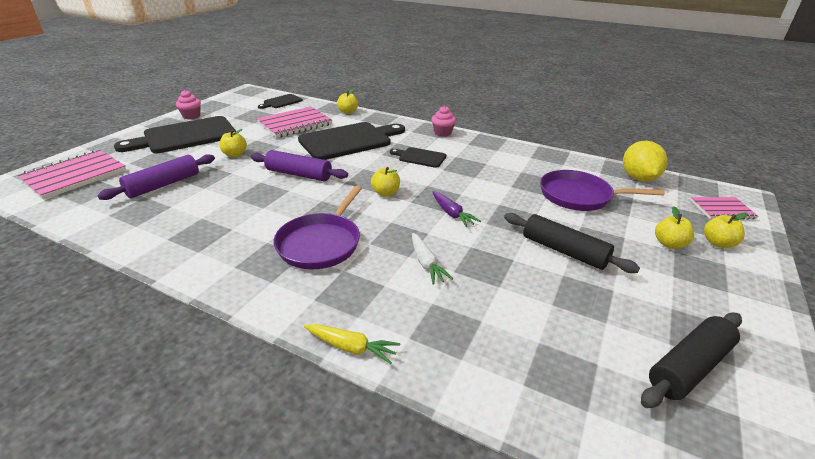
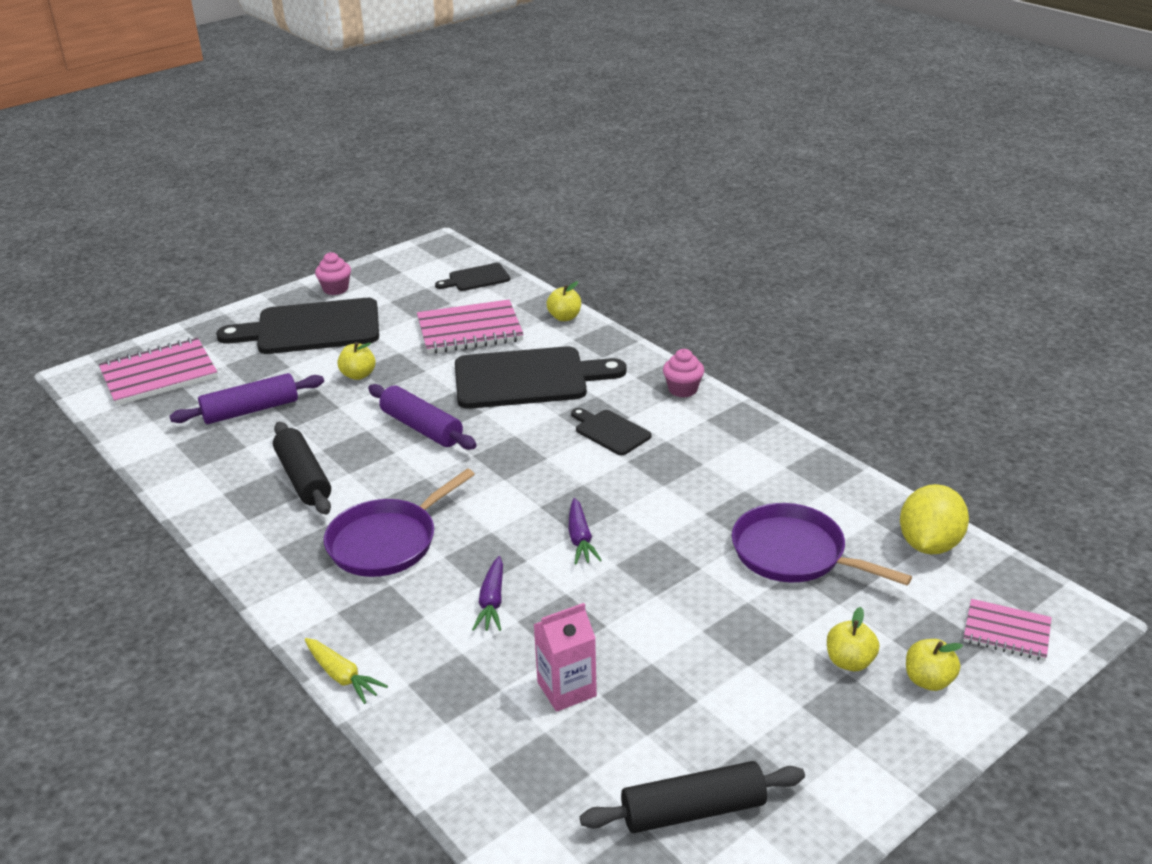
camera: 25 degrees right, 0 degrees up
yellow apple [371,167,400,196] -> none
white carrot [412,233,453,285] -> purple carrot [472,556,503,631]
black rolling pin [504,213,640,273] -> black rolling pin moved to [273,422,331,515]
none -> pink carton [534,603,597,712]

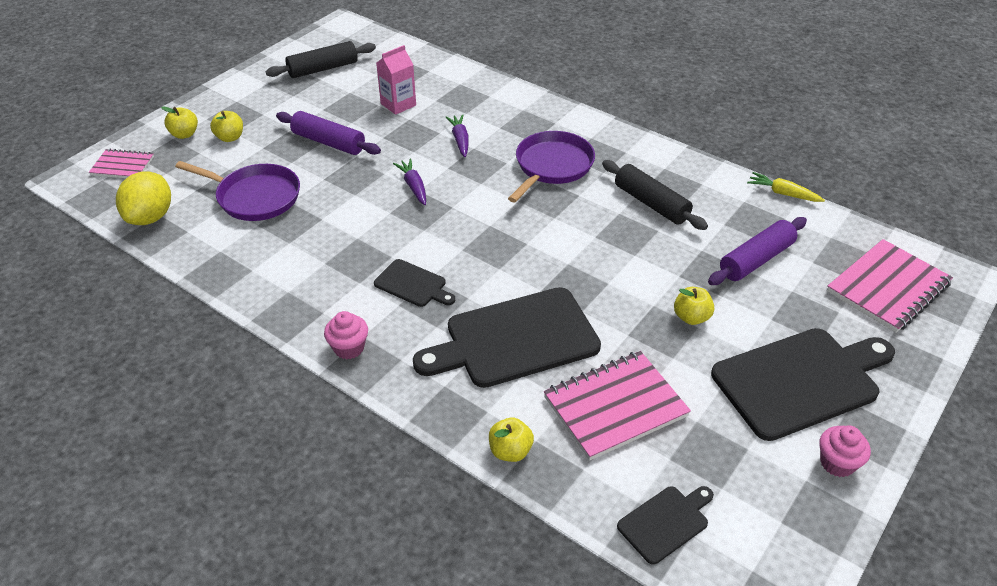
camera: 165 degrees right, 10 degrees up
yellow carrot [305,638,388,704] -> yellow carrot moved to [747,172,825,202]
purple rolling pin [368,384,477,450] -> purple rolling pin moved to [276,111,381,155]

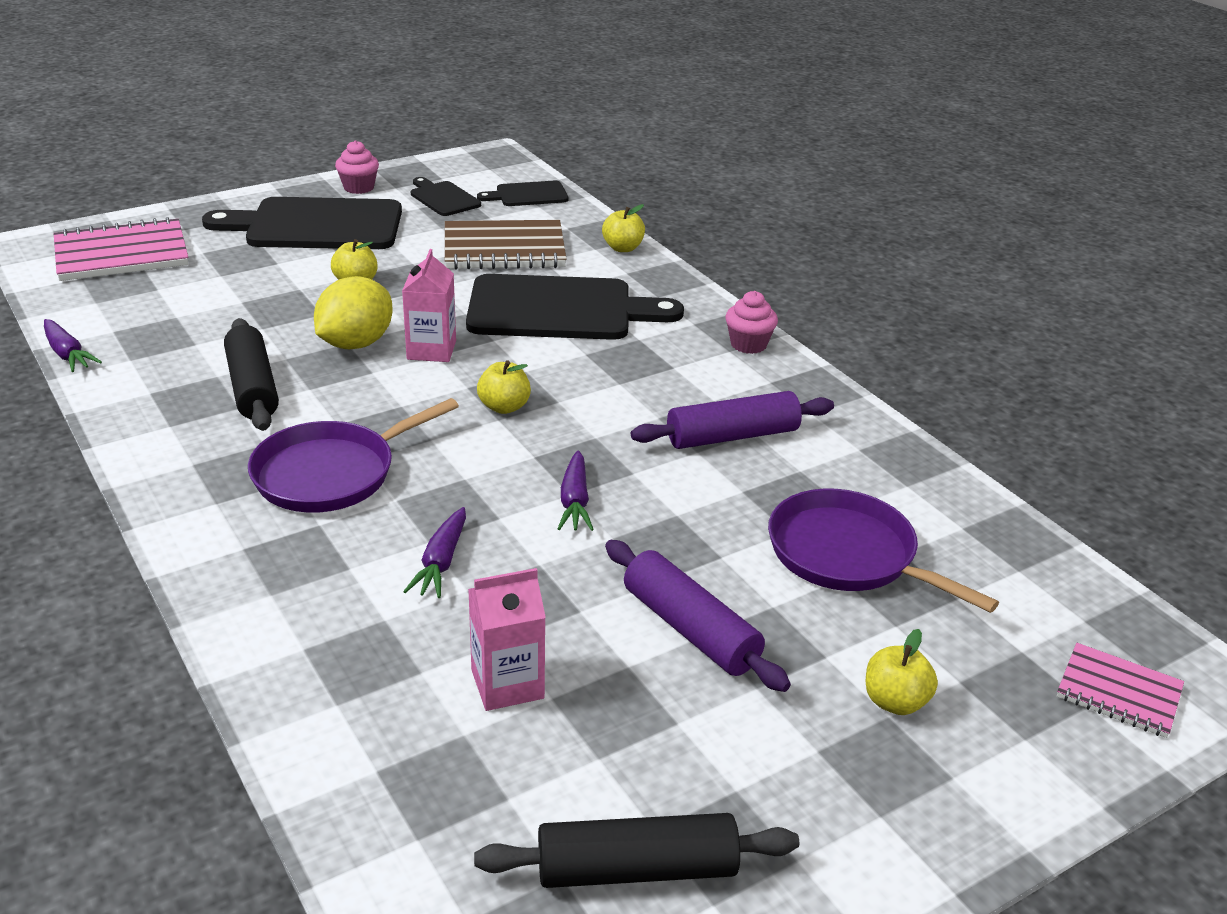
camera: 160 degrees left, 10 degrees down
yellow lemon [116,172,171,225] -> yellow lemon moved to [314,276,393,349]
yellow apple [161,107,198,139] -> yellow apple moved to [477,360,531,414]
black cutting board [374,259,455,307] -> black cutting board moved to [411,177,481,216]
pink notebook [544,351,691,460] -> brown notebook [445,220,567,269]
purple rolling pin [708,217,807,285] -> purple rolling pin moved to [631,391,834,449]
yellow carrot [747,172,825,202] -> purple carrot [44,319,102,372]
none -> pink carton [402,249,456,362]

